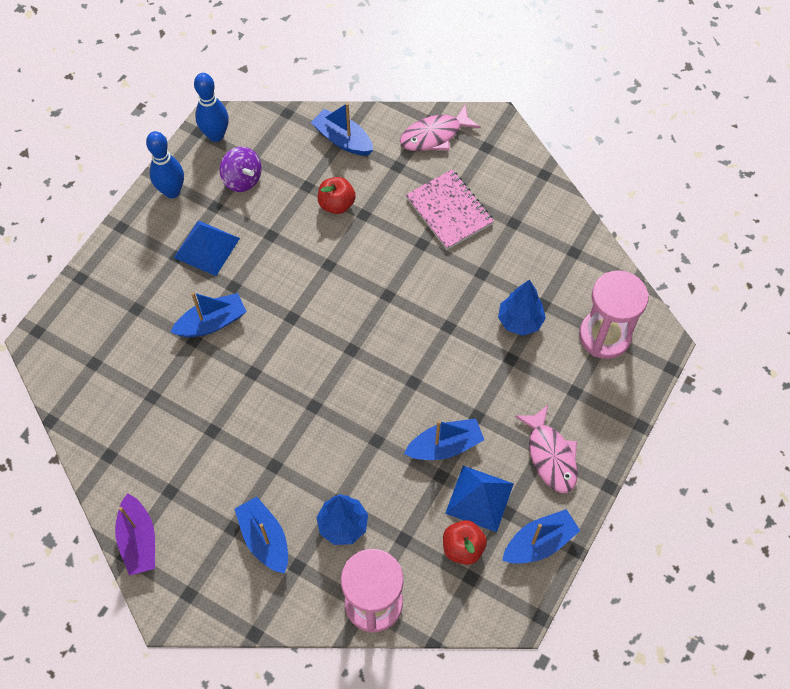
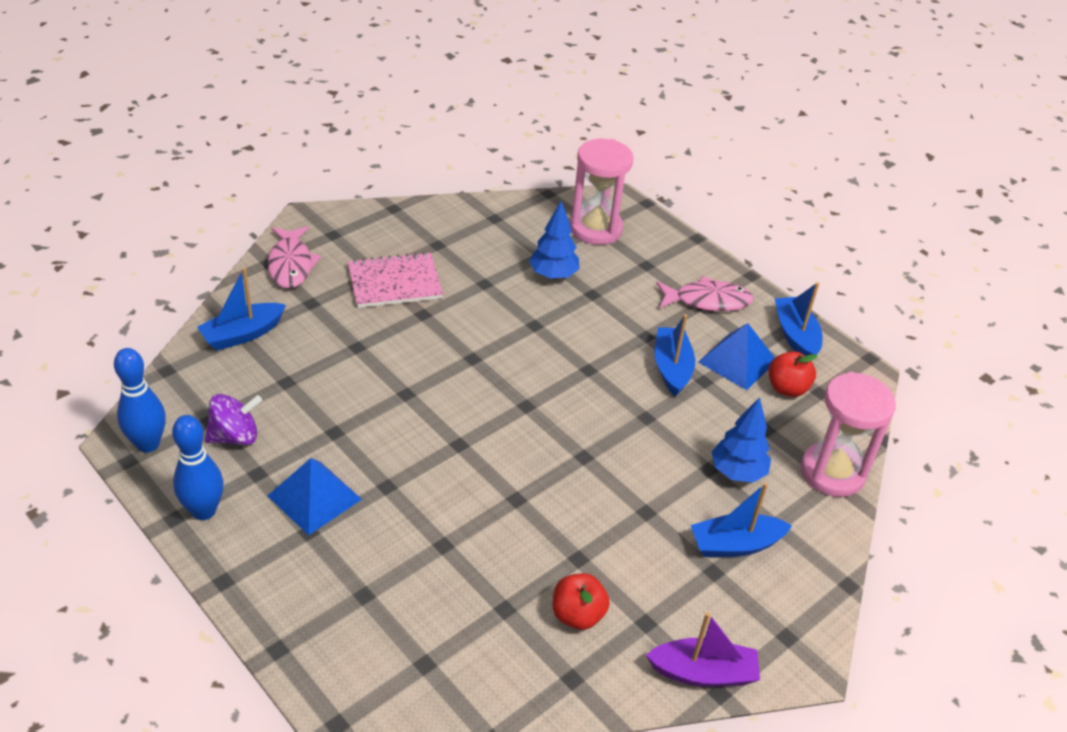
camera: 75 degrees left, 20 degrees down
blue boat [171,292,247,337] -> none
red apple [318,177,356,214] -> red apple moved to [553,573,610,630]

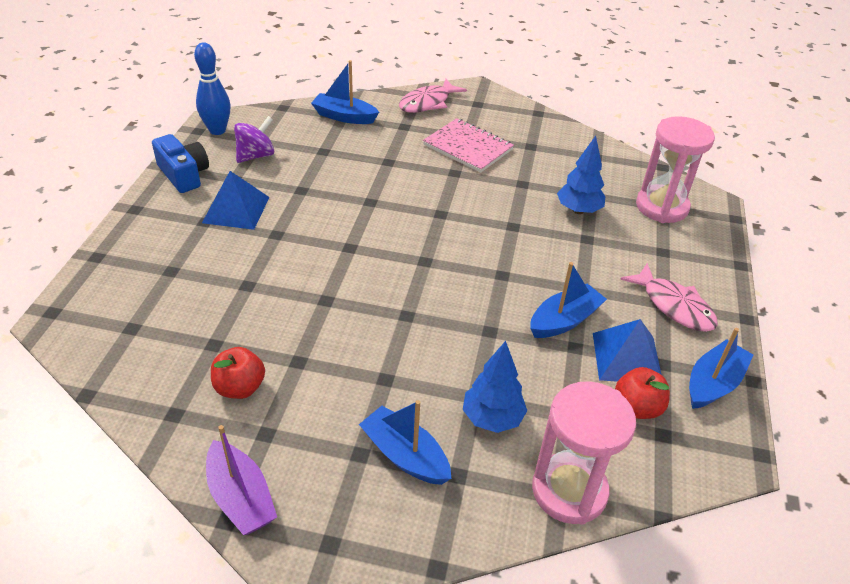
camera: 55 degrees right, 0 degrees up
blue bowling pin [172,415,224,520] -> blue camera [152,134,209,193]
purple spinning top [205,394,262,445] -> purple spinning top turned 75 degrees counterclockwise [234,116,274,163]

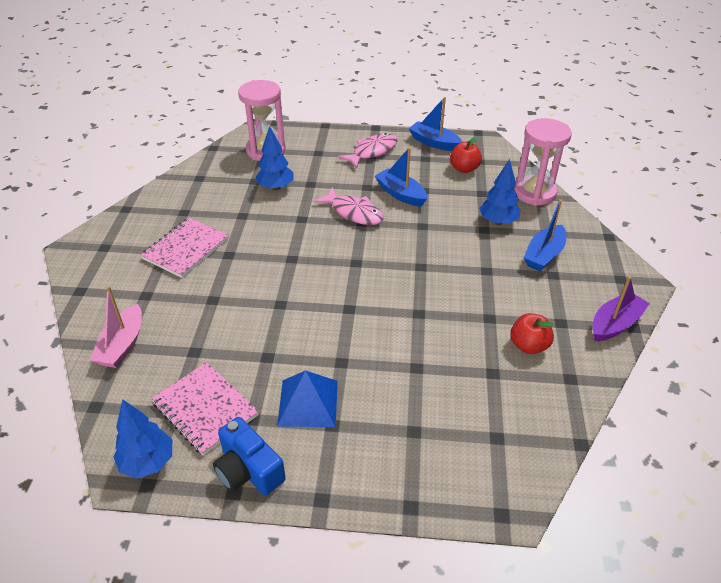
camera: 95 degrees left, 0 degrees up
blue camera [152,134,209,193] -> blue camera turned 90 degrees counterclockwise [213,417,286,495]
blue bowling pin [194,42,230,135] -> blue tree [113,399,172,478]
purple spinning top [234,116,274,163] -> pink notebook [151,362,259,456]
blue boat [311,60,379,124] -> pink boat [90,286,142,368]
pink fish [399,79,467,113] -> pink fish moved to [314,187,384,225]
blue pyramid [593,319,661,382] -> none

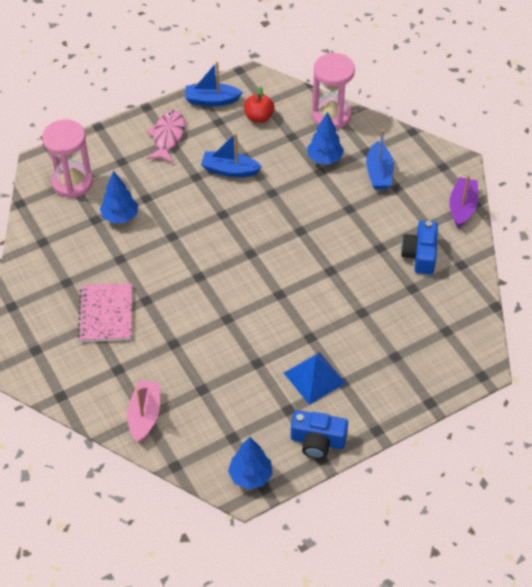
camera: 35 degrees left, 10 degrees up
pink boat [90,286,142,368] -> pink boat turned 150 degrees counterclockwise [127,381,160,443]
pink notebook [151,362,259,456] -> none
pink fish [314,187,384,225] -> none
red apple [510,313,554,354] -> blue camera [401,221,438,275]

